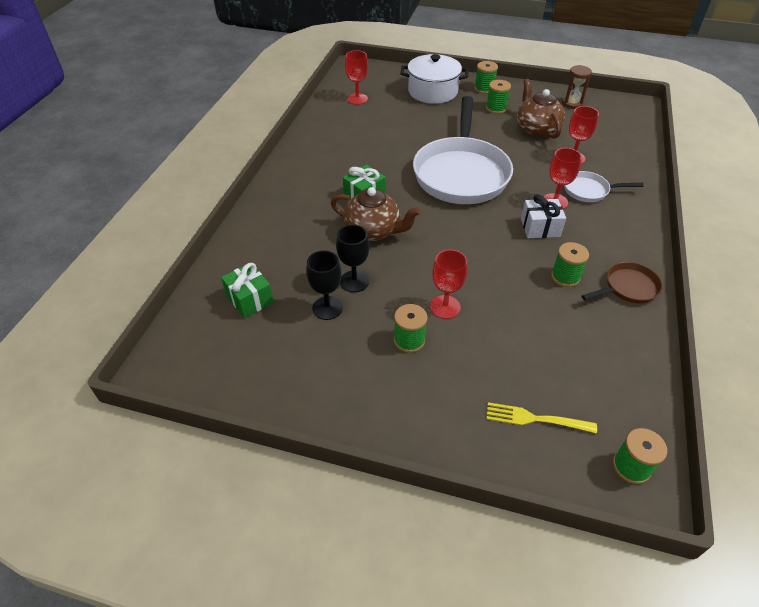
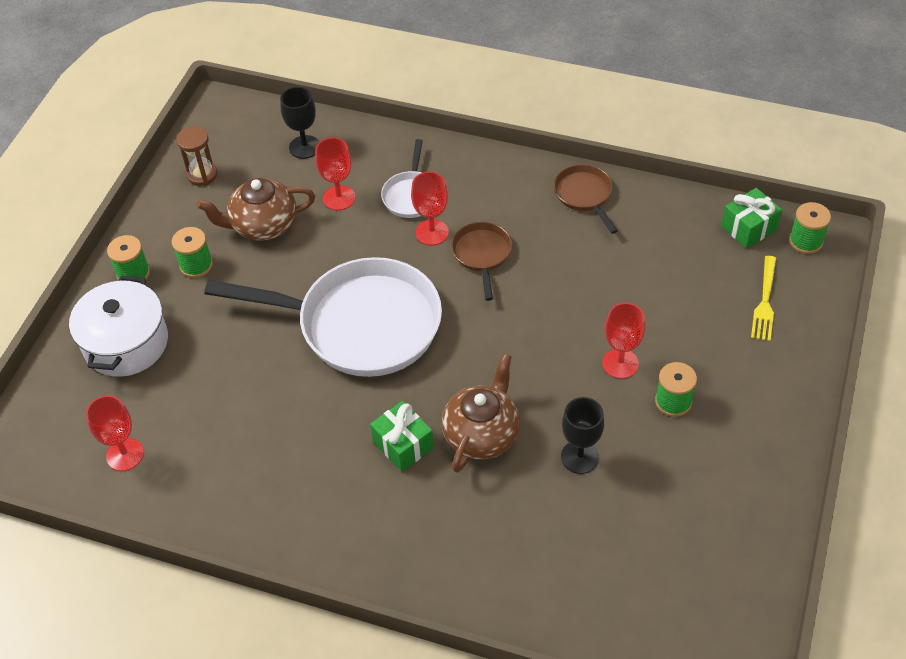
camera: 85 degrees left, 5 degrees up
green gift [221,263,274,318] -> green gift moved to [721,188,782,249]
black goblet [306,250,343,320] -> black goblet moved to [280,87,319,159]
white gift [521,194,566,238] -> brown pan [451,222,512,301]
green spool [551,242,589,287] -> none

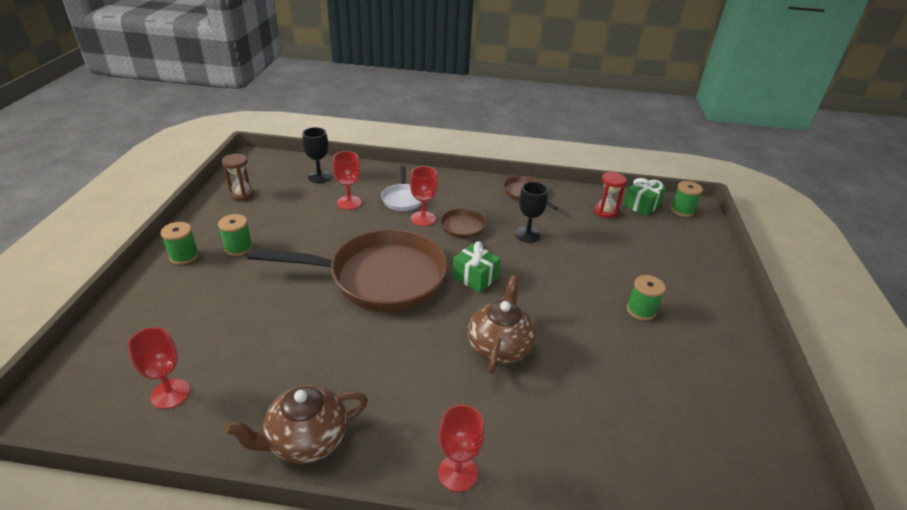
camera: 15 degrees left, 15 degrees down
white pot [69,276,168,377] -> none
brown teapot [197,178,315,241] -> brown teapot moved to [225,385,368,464]
white pan [204,257,442,377] -> brown pan [247,229,448,312]
green gift [370,401,434,472] -> green gift moved to [452,241,501,293]
black goblet [561,397,604,474] -> black goblet moved to [515,182,548,243]
red goblet [602,303,645,379] -> red goblet moved to [438,405,484,492]
yellow fork [751,256,776,341] -> none
none -> red hourglass [594,172,627,218]

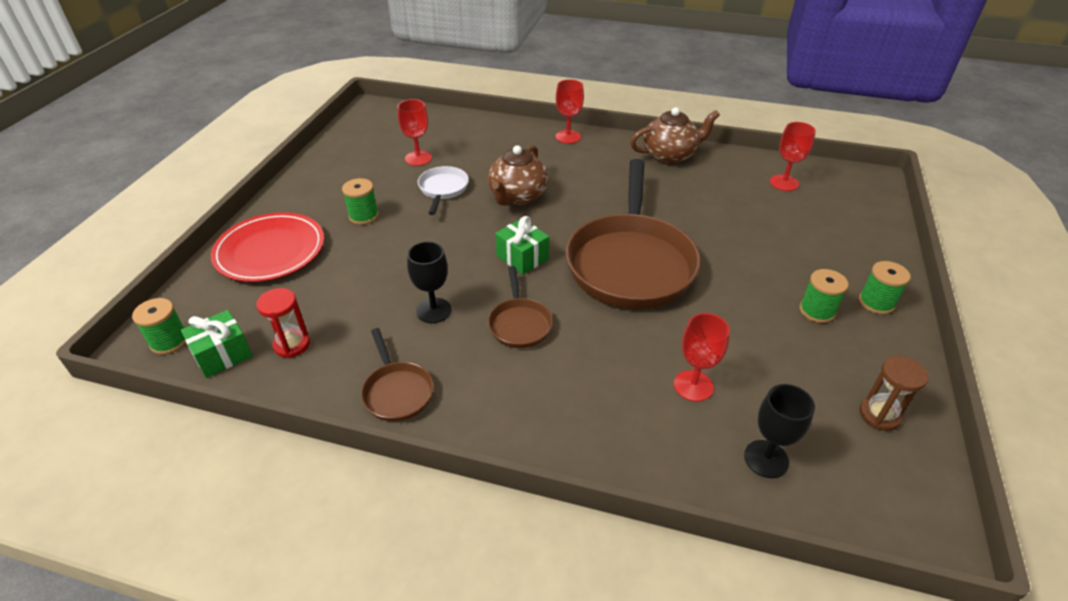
camera: 170 degrees left, 5 degrees up
brown pan [247,229,448,312] -> brown pan turned 90 degrees counterclockwise [566,159,701,309]
white pan [381,166,422,211] -> white pan moved to [418,166,469,215]
red goblet [410,166,438,226] -> red goblet moved to [397,99,432,166]
none -> red plate [211,212,324,282]

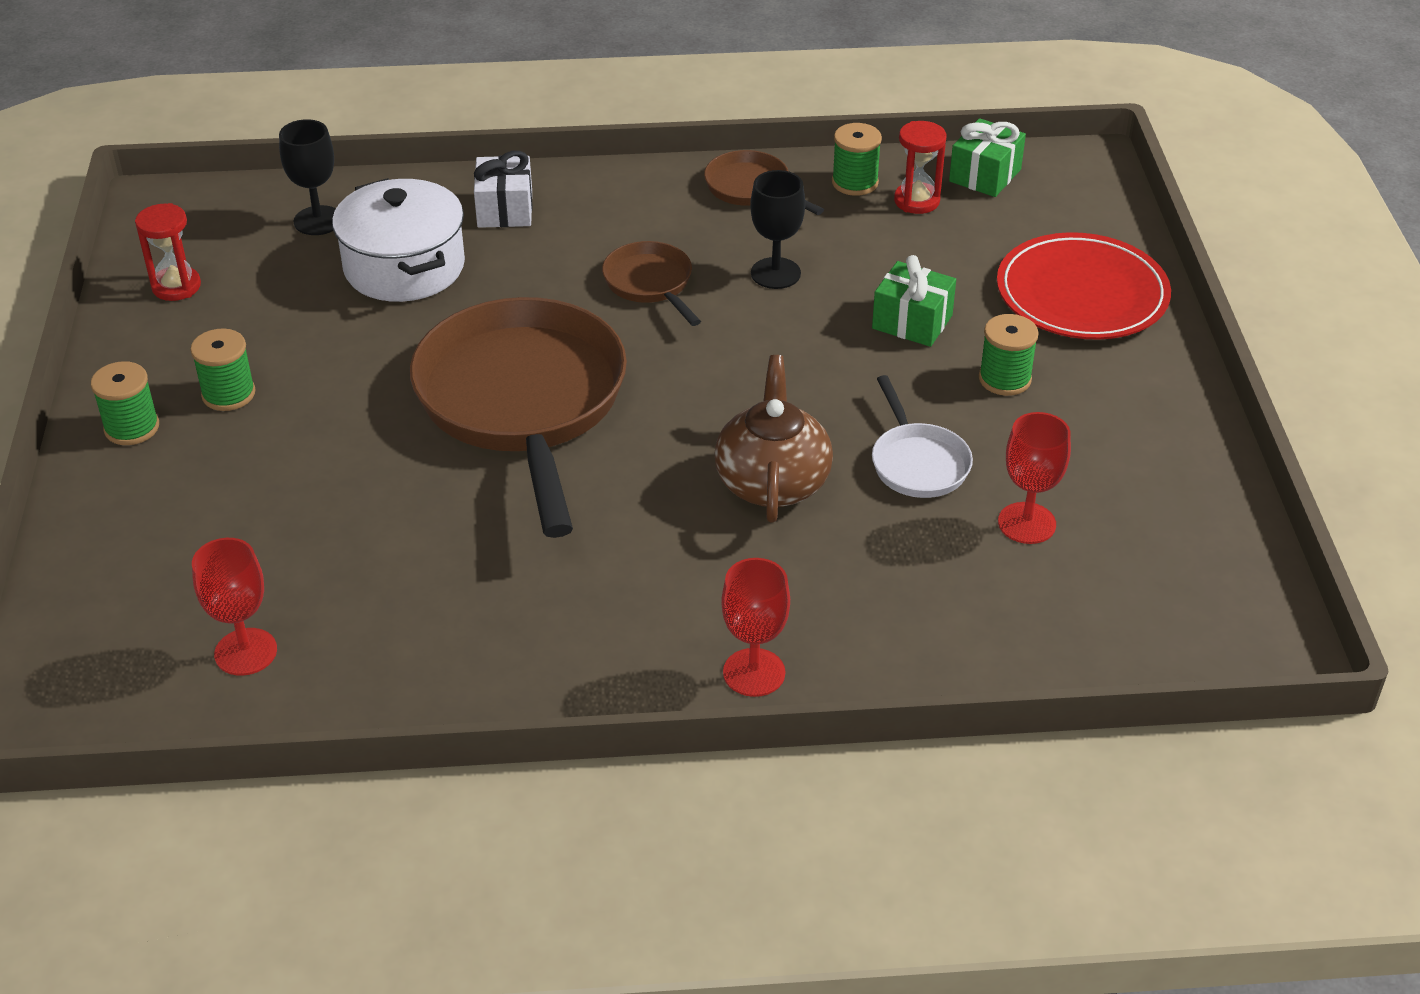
camera: 160 degrees right, 0 degrees up
green spool [132,298,186,355] -> green spool moved to [832,123,882,196]
green gift [495,216,549,275] -> green gift moved to [872,255,956,347]
brown teapot [630,107,720,164] -> none
red goblet [674,313,730,402] -> white pot [332,178,465,302]
brown hourglass [860,356,928,431] -> red hourglass [135,203,201,301]
none -> white gift [474,151,533,228]

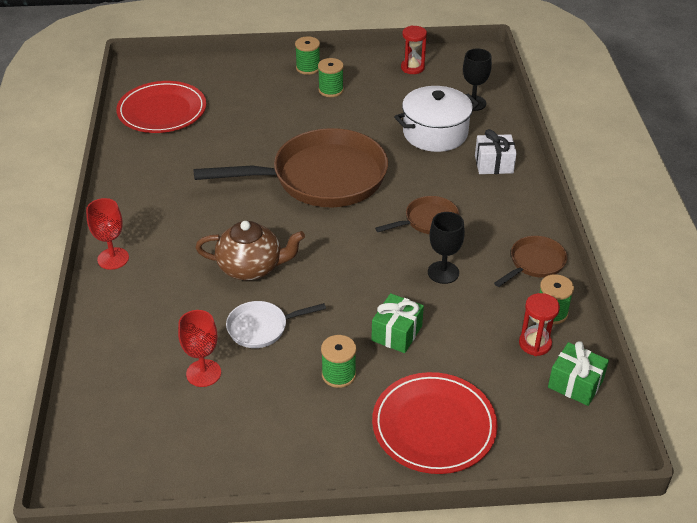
camera: 90 degrees right, 0 degrees up
red goblet [192,538,277,676] -> red plate [116,81,206,133]

